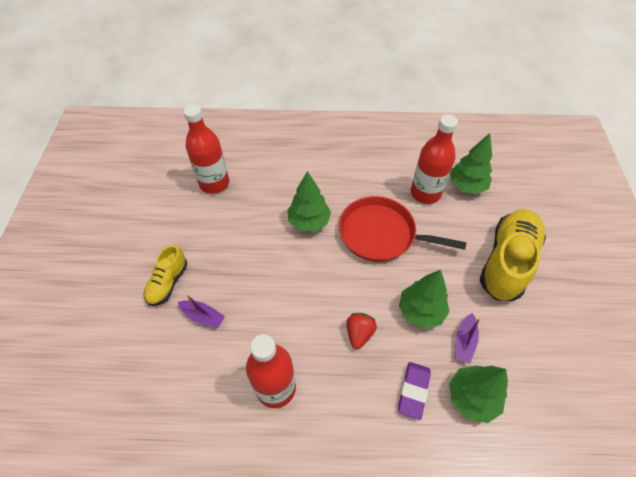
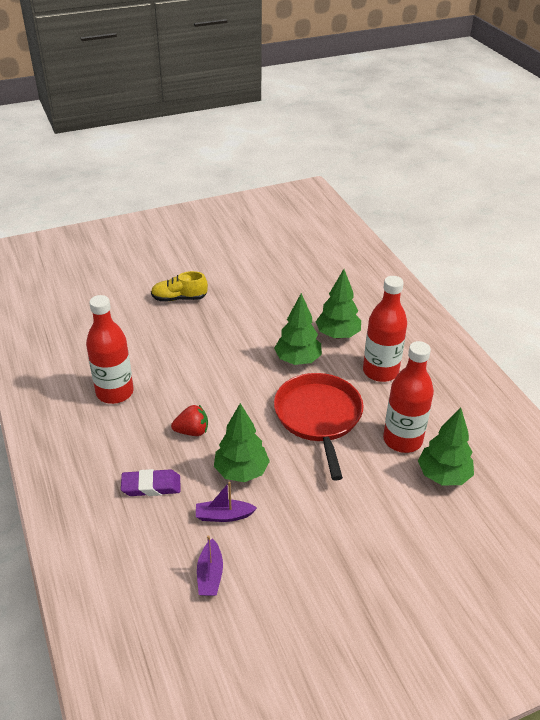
camera: 65 degrees right, 15 degrees down
purple boat [178,295,225,328] -> purple boat moved to [197,535,223,596]
red bottle [183,104,229,194] -> red bottle moved to [363,276,407,382]
green tree [449,365,508,423] -> green tree moved to [316,269,361,339]
yellow shoe [480,209,546,301] -> none

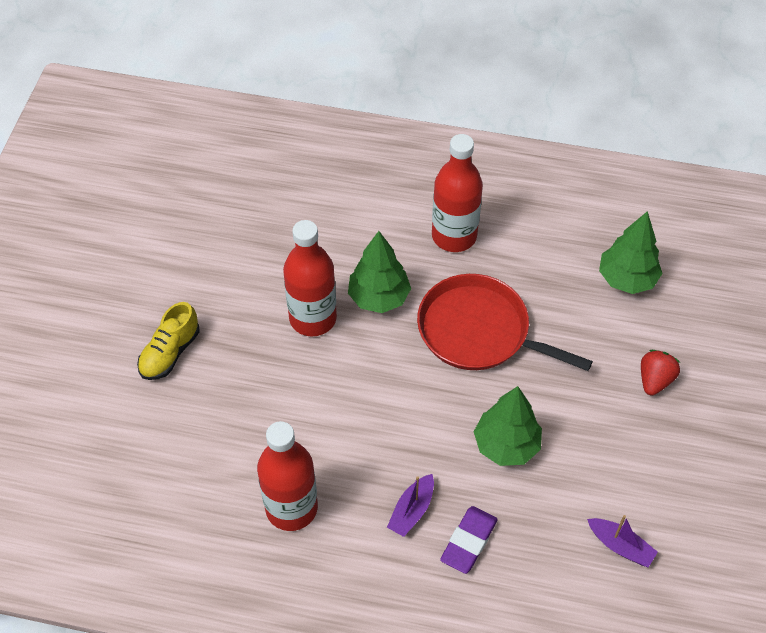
camera: 55 degrees left, 15 degrees up
red strawberry [171,405,208,436] -> red strawberry moved to [641,350,680,395]
purple boat [196,482,257,522] -> purple boat moved to [387,474,434,537]
green tree [316,269,361,339] -> none
red bottle [383,341,434,453] -> red bottle moved to [283,220,337,337]

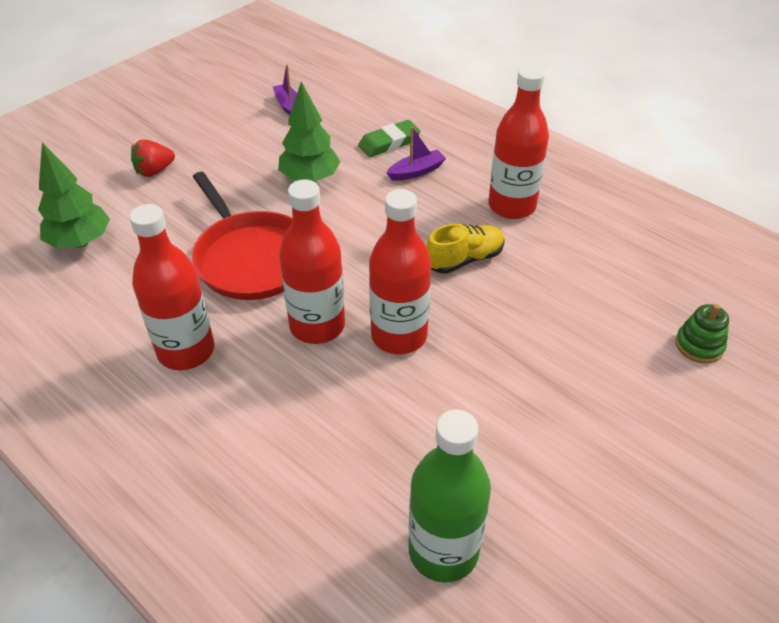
camera: 150 degrees left, 10 degrees down
yellow shoe [137,302,199,380] -> yellow shoe moved to [426,224,505,274]
green tree [348,231,411,313] -> red bottle [279,179,345,344]
purple eraser [440,506,498,574] -> green eraser [358,120,420,157]
none -> green bottle [409,410,491,582]
none -> green stacking toy [675,304,729,363]

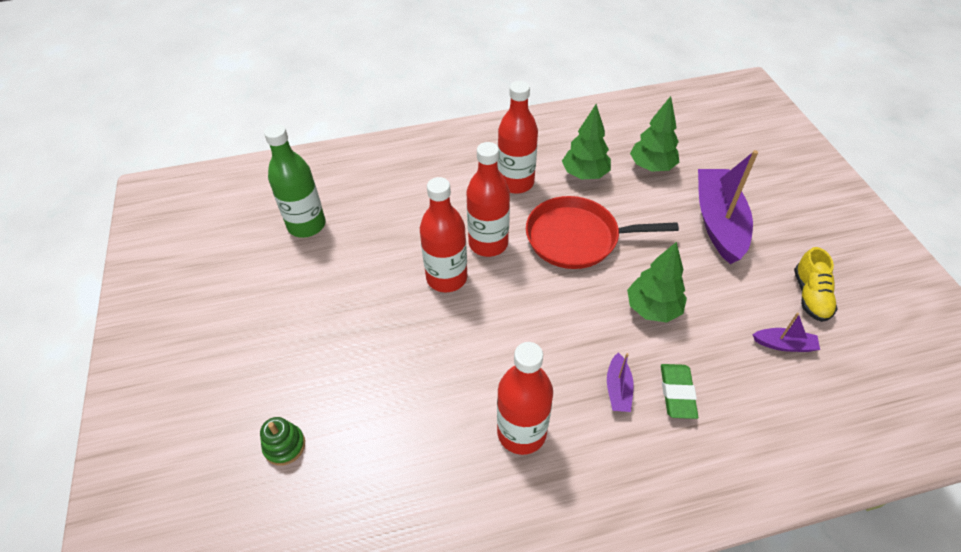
camera: 125 degrees right, 5 degrees up
red strawberry [131,140,175,177] -> purple boat [698,150,758,264]
yellow shoe [426,224,505,274] -> yellow shoe moved to [794,247,837,322]
none -> green tree [562,104,611,179]

